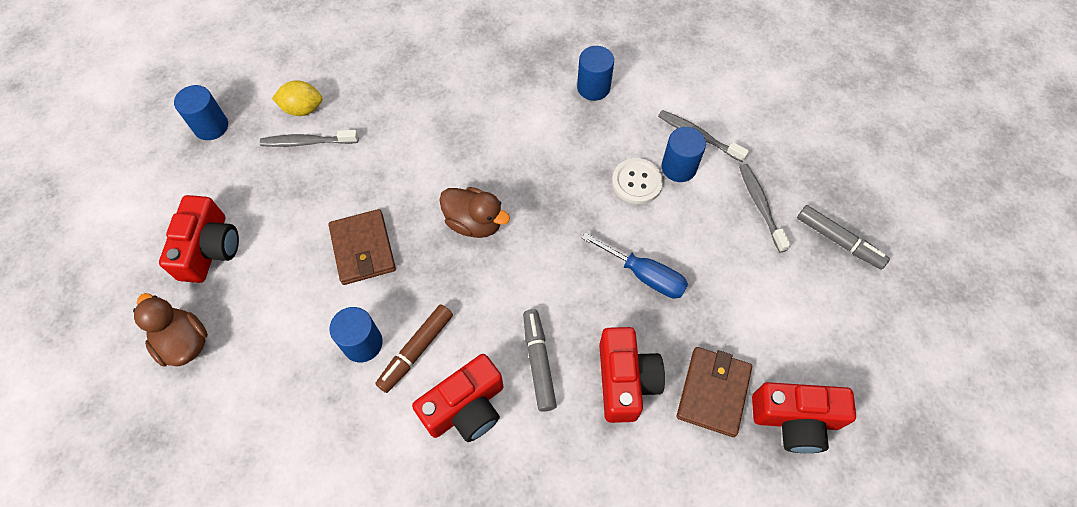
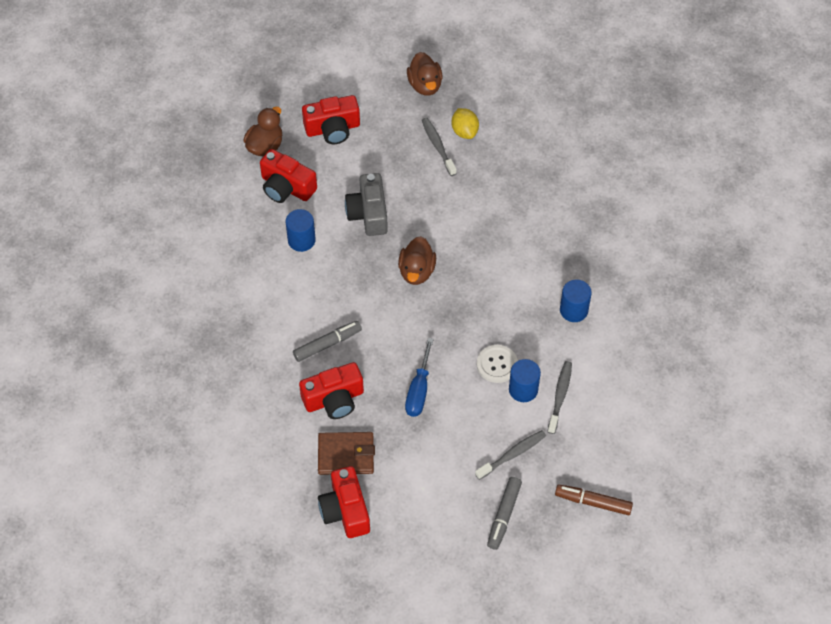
camera: 70 degrees right, 5 degrees down
blue cylinder [174,85,228,140] -> brown duck [407,52,443,96]
brown wallet [328,209,396,285] -> grey camera [345,173,388,236]
brown marker [375,305,453,393] -> brown marker moved to [555,484,633,515]
red camera [412,354,503,442] -> red camera moved to [260,149,317,203]

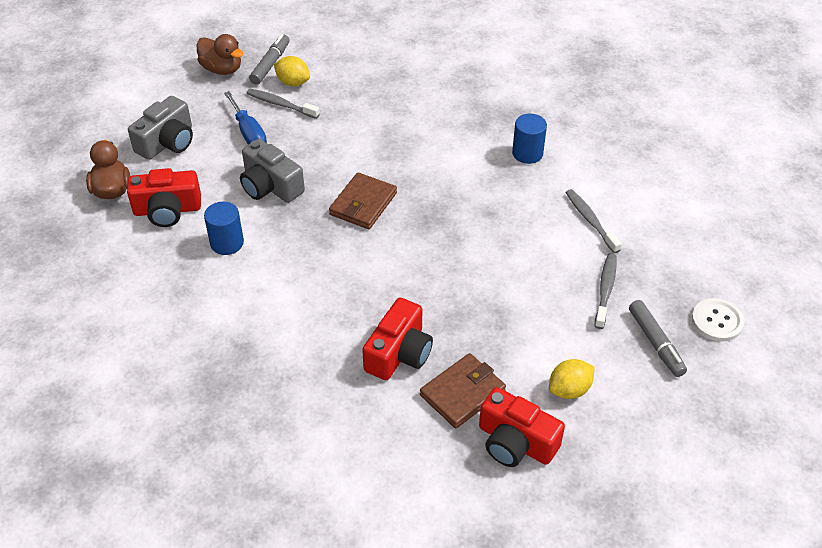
camera: 40 degrees left, 10 degrees down
grey marker [293,321,362,362] -> grey marker moved to [249,34,290,85]
red camera [302,95,360,144] -> grey camera [128,96,193,160]
brown duck [398,236,436,285] -> brown wallet [329,172,397,229]
blue screwdriver [405,338,434,417] -> blue screwdriver moved to [224,91,267,145]
white button [477,345,518,383] -> white button moved to [692,298,744,342]
blue cylinder [509,359,541,402] -> none
brown marker [555,484,633,515] -> none
none -> yellow lemon [549,359,595,399]

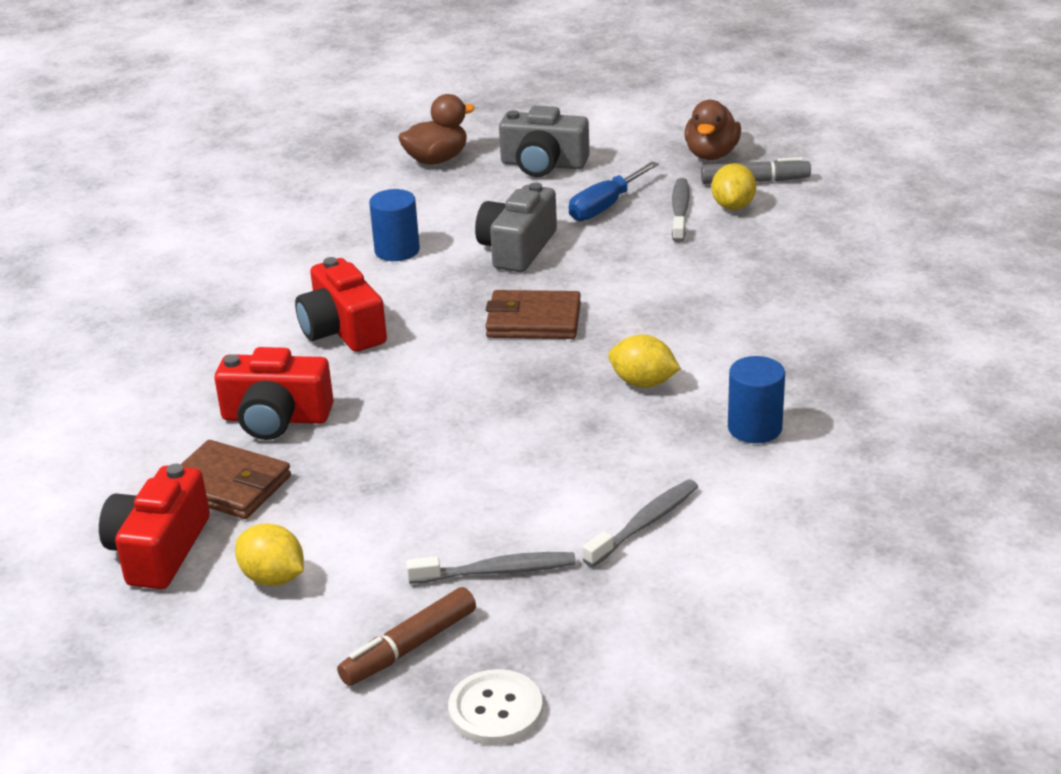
camera: 70 degrees right, 15 degrees down
red camera [127,168,201,227] -> red camera moved to [295,257,387,352]
grey marker [629,300,687,377] -> brown marker [337,587,476,686]
none -> yellow lemon [608,334,681,388]

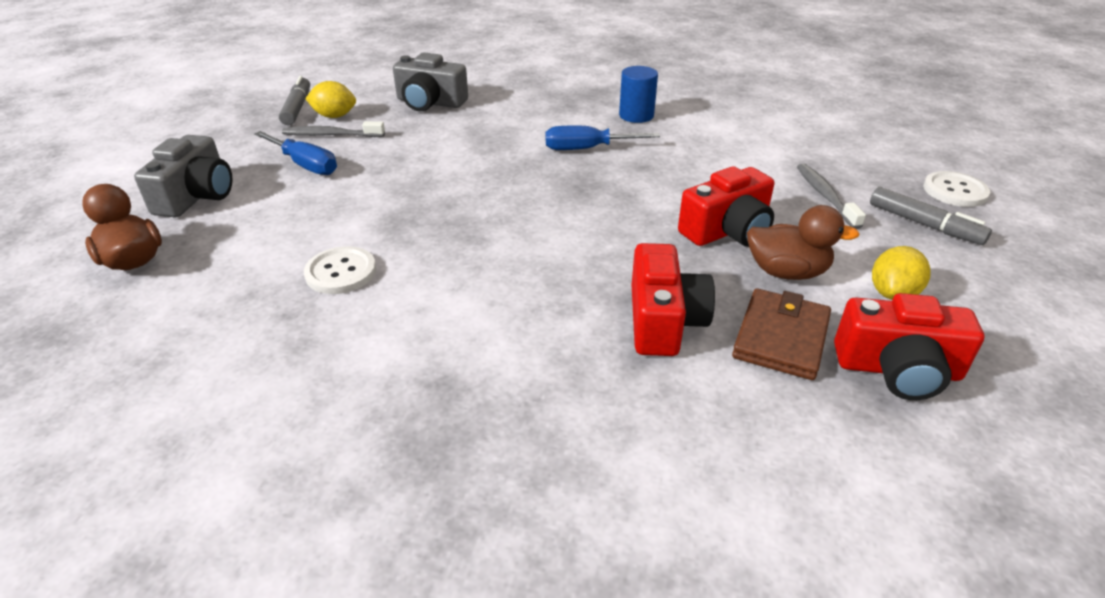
camera: 95 degrees left, 5 degrees up
red camera [295,257,387,352] -> red camera moved to [678,166,774,247]
brown marker [337,587,476,686] -> grey marker [870,187,992,245]
blue cylinder [369,189,420,261] -> white button [304,246,376,294]
grey camera [475,183,557,272] -> grey camera moved to [393,52,468,111]
brown wallet [485,290,581,339] -> none
grey toothbrush [583,479,698,567] -> none
yellow lemon [608,334,681,388] -> blue screwdriver [545,126,660,150]
brown duck [685,100,741,160] -> brown duck moved to [747,205,859,280]

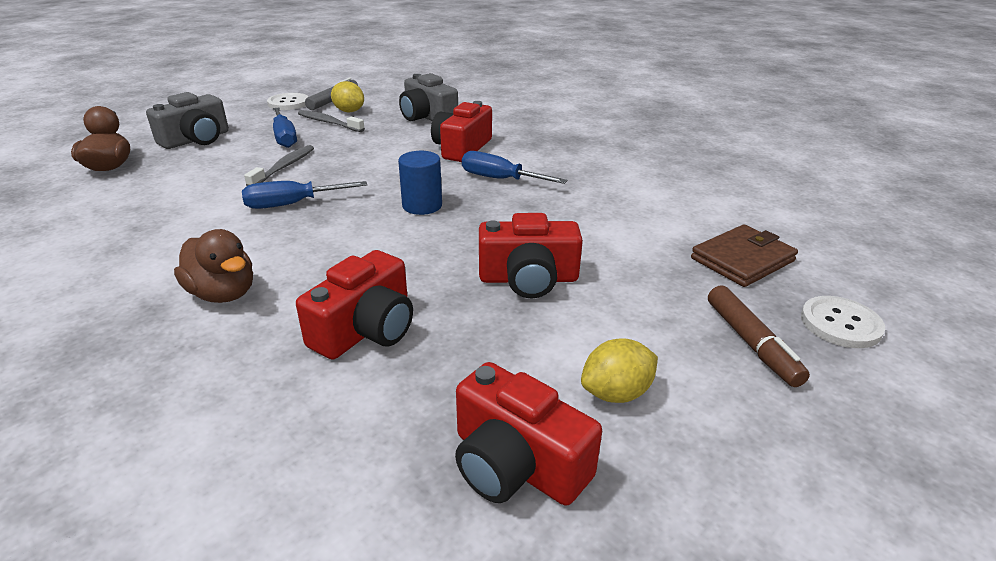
camera: 30 degrees right, 5 degrees down
white button [304,246,376,294] -> white button moved to [267,93,308,110]
blue cylinder [619,66,658,123] -> blue cylinder moved to [398,151,442,215]
brown wallet [732,289,831,380] -> brown wallet moved to [691,225,798,287]
brown duck [747,205,859,280] -> brown duck moved to [174,229,253,303]
grey toothbrush [797,164,866,229] -> grey toothbrush moved to [244,145,314,186]
grey marker [870,187,992,245] -> brown marker [708,286,810,387]
none -> blue screwdriver [242,181,367,209]
none -> red camera [431,101,492,162]

